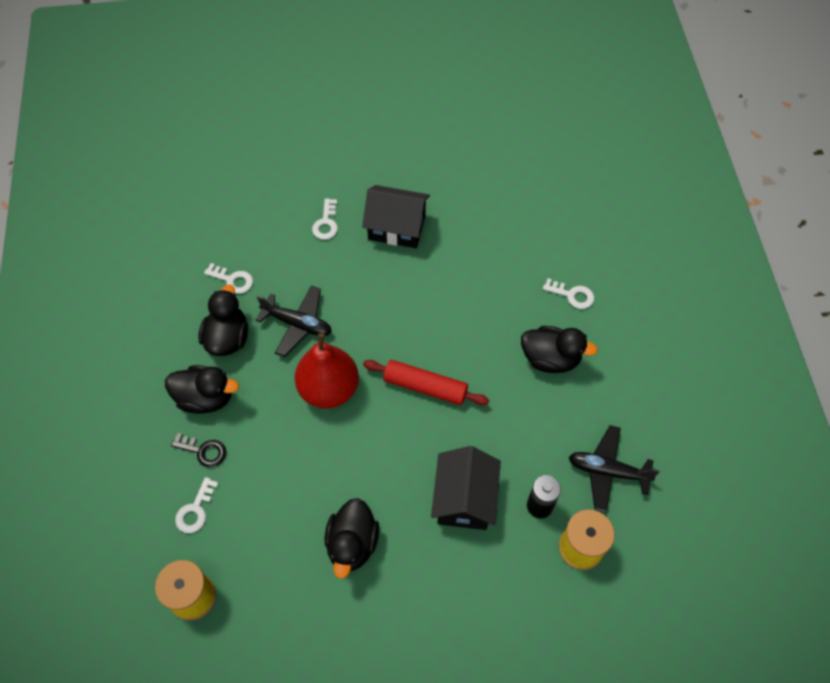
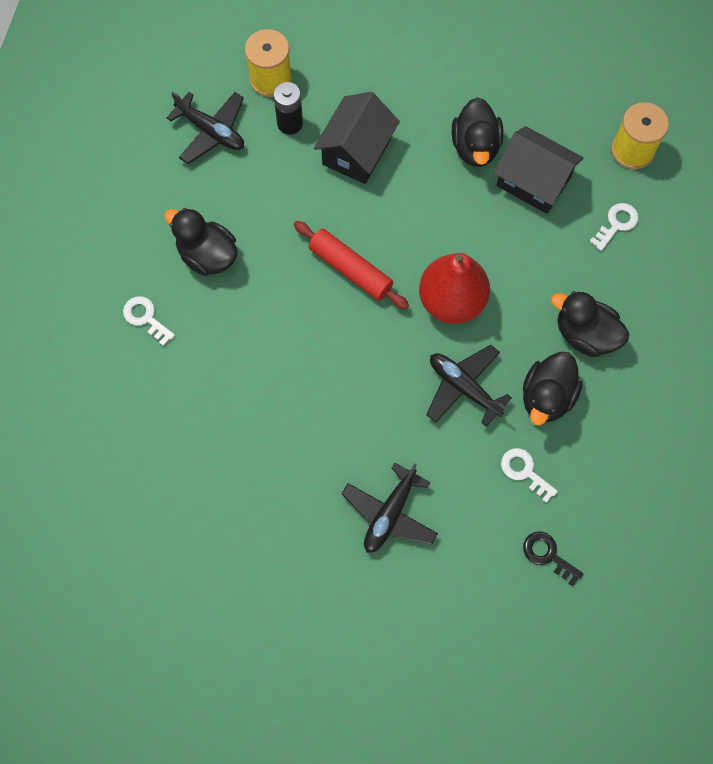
camera: 160 degrees left, 10 degrees up
black key [171,433,226,467] -> black key moved to [523,531,583,586]
white key [312,198,338,240] -> black plane [342,463,438,553]
black duck [324,498,379,579] -> black duck turned 150 degrees clockwise [452,97,503,167]
black house [362,185,430,248] -> black house moved to [494,126,583,214]

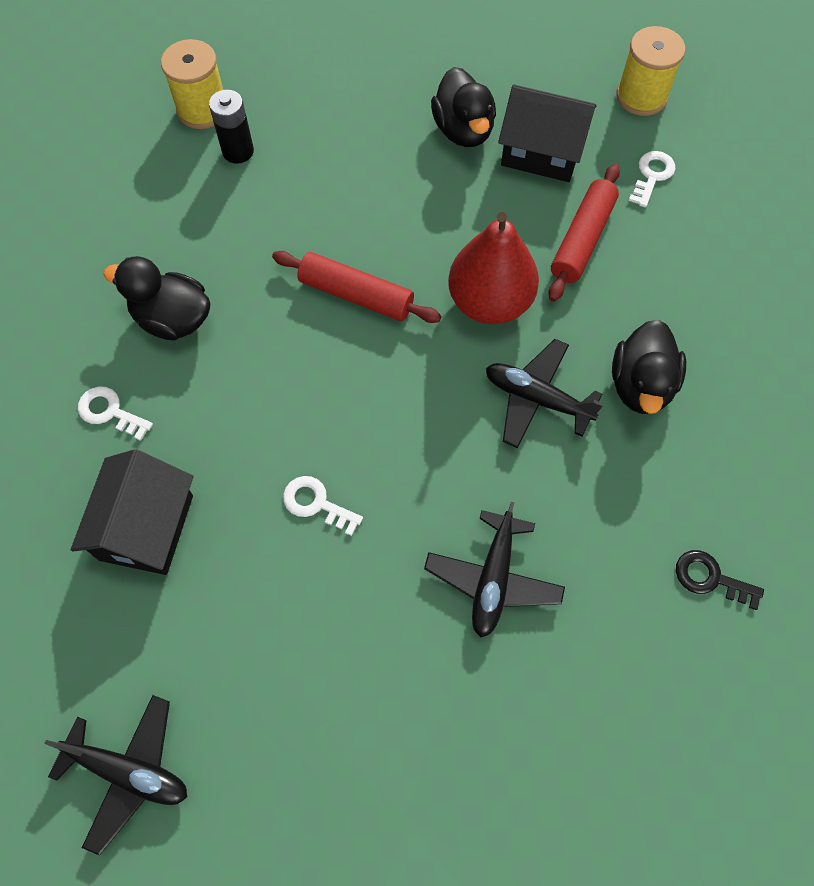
camera: 15 degrees left, 5 degrees down
black plane [167,91,244,164] -> black plane moved to [44,695,187,855]
black house [314,92,400,184] -> black house moved to [71,449,194,575]
white key [501,448,558,503] -> white key moved to [283,476,363,536]
black duck [551,291,629,357] -> none
none -> red rolling pin [548,164,620,302]

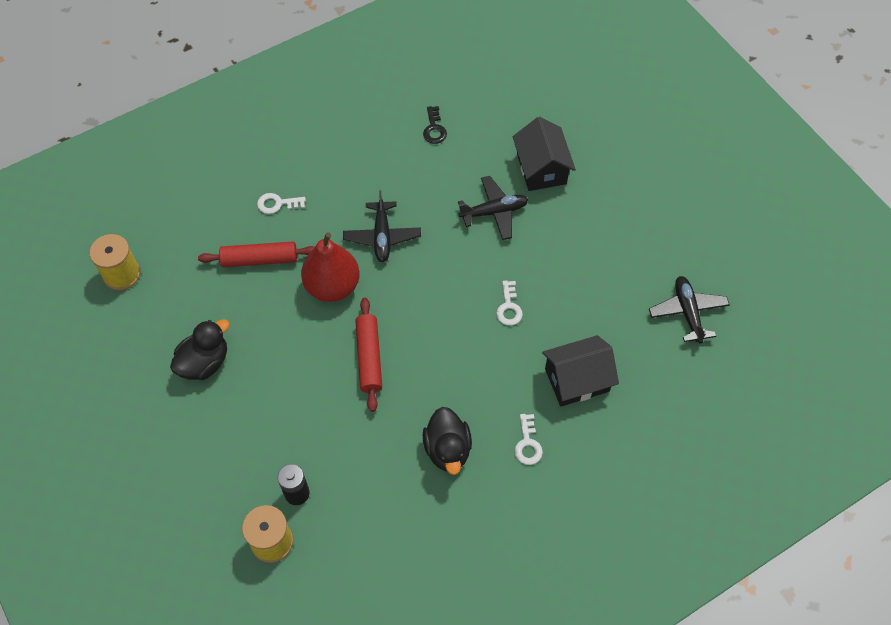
camera: 120 degrees left, 5 degrees down
black house [498,84,597,182] -> black house moved to [513,117,576,191]
black duck [612,320,686,414] -> none
white key [629,151,676,207] -> white key moved to [257,193,306,214]

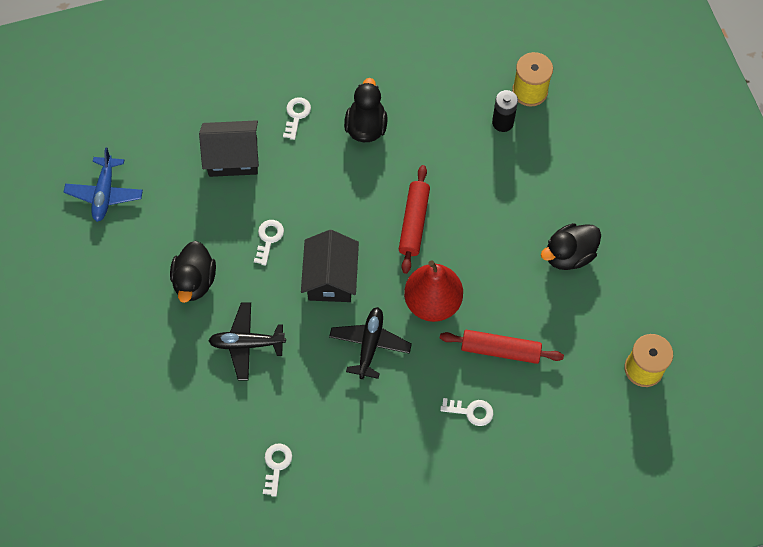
camera: 165 degrees left, 5 degrees up
black key [423,106,447,144] -> white key [263,443,292,497]
black house [513,117,576,191] -> black house moved to [301,230,359,302]
black plane [649,276,730,343] -> blue plane [64,147,143,222]
none -> black duck [170,241,216,303]

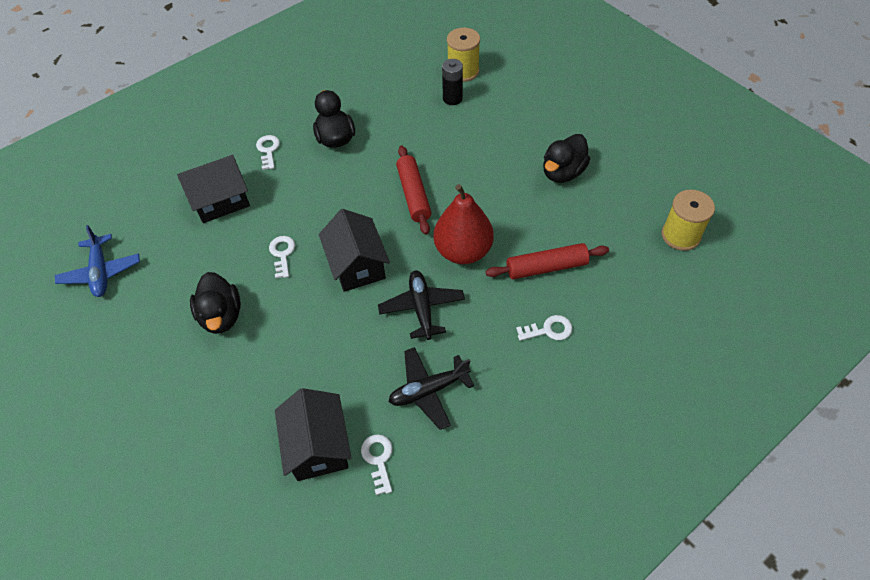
camera: 20 degrees left, 10 degrees down
black plane [208,303,286,380] -> black plane moved to [389,347,474,430]
none -> black house [275,388,352,481]

